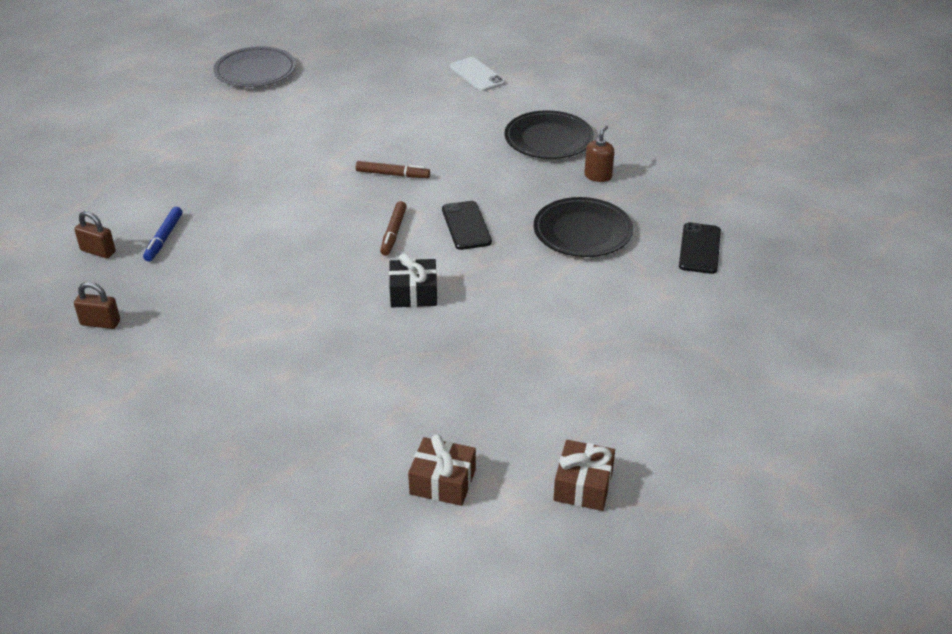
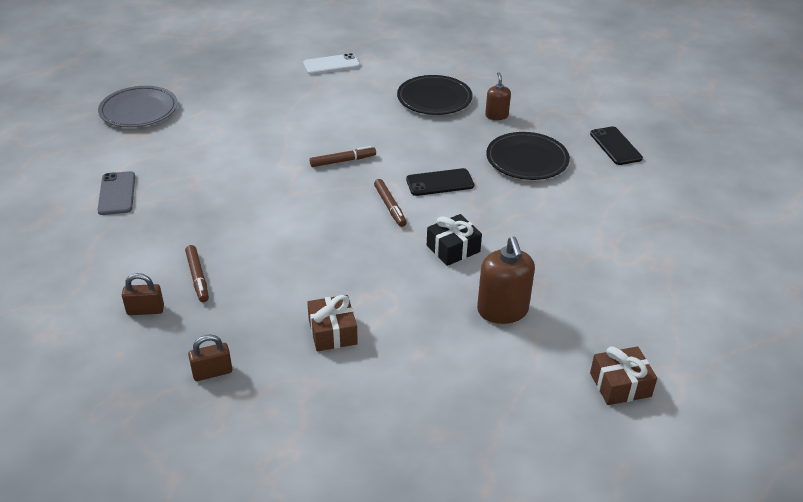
camera: 30 degrees left, 0 degrees up
blue marker [143,207,183,262] -> brown marker [185,245,209,302]
black phone [442,201,492,250] -> black phone turned 60 degrees counterclockwise [406,168,474,196]
white phone [450,57,505,91] -> white phone turned 45 degrees counterclockwise [303,53,360,75]
brown gift [553,440,615,511] -> brown gift moved to [307,295,358,351]
none -> grey phone [97,171,135,215]
none -> brown soap dispenser [477,236,535,324]

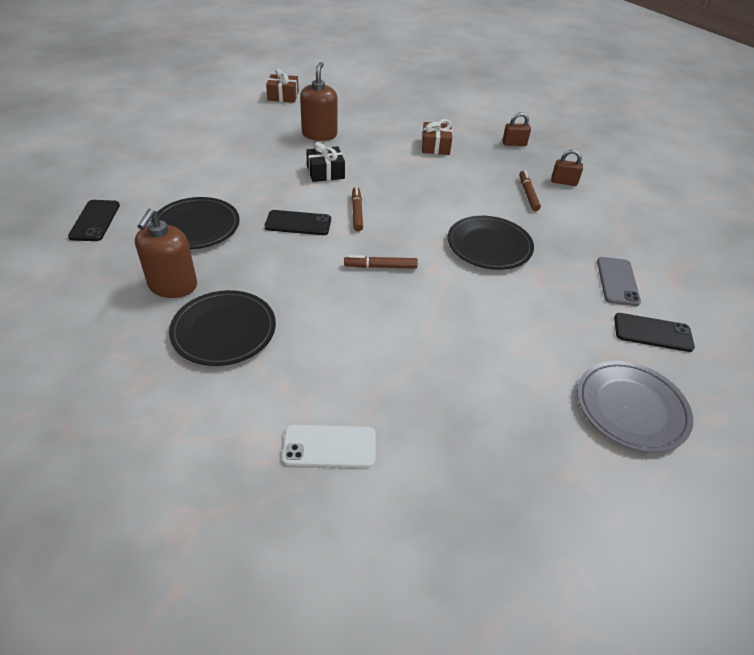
camera: 165 degrees left, 5 degrees up
brown soap dispenser [485,72,511,120] -> brown soap dispenser [135,209,197,298], size x1.70
none -> black plate [448,216,534,270]
none -> black phone [614,313,695,352]

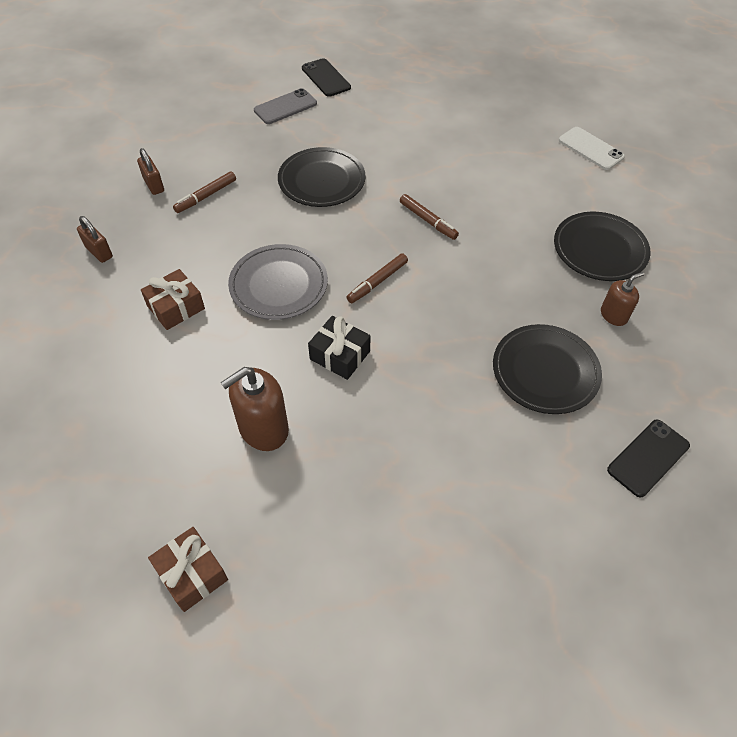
camera: 130 degrees left, 10 degrees up
brown soap dispenser [135,209,197,298] -> brown soap dispenser [601,272,644,326], size x0.59
black phone [265,210,331,235] -> none
grey plate [577,361,693,453] -> grey plate moved to [228,244,328,320]

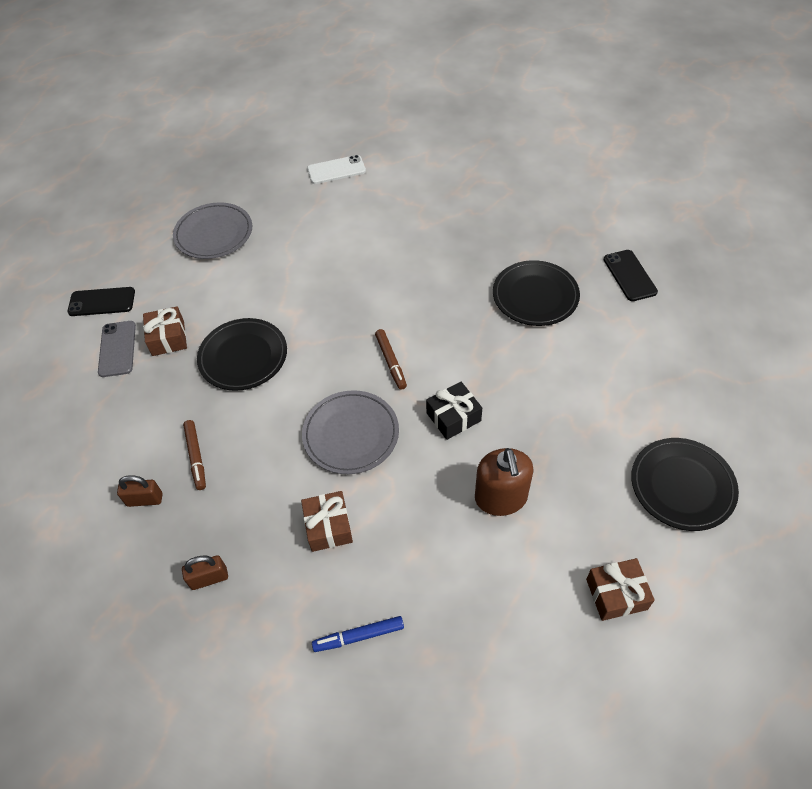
camera: 60 degrees left, 0 degrees up
brown marker [400,194,459,240] -> none
black plate [554,212,651,281] -> black plate moved to [631,438,739,531]
brown soap dispenser [601,272,644,326] -> none
none -> brown gift [143,306,187,356]
none -> grey plate [173,202,252,259]
none -> blue marker [312,616,404,652]

